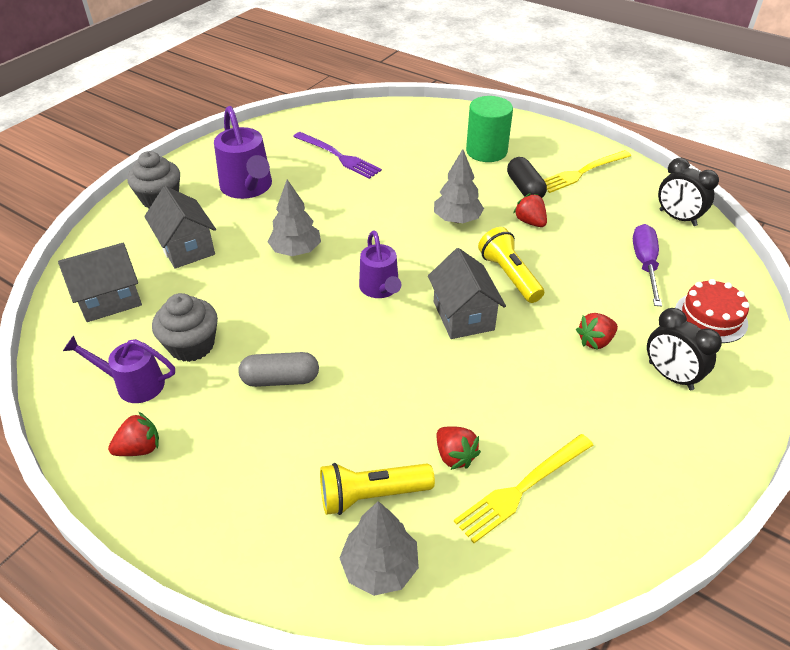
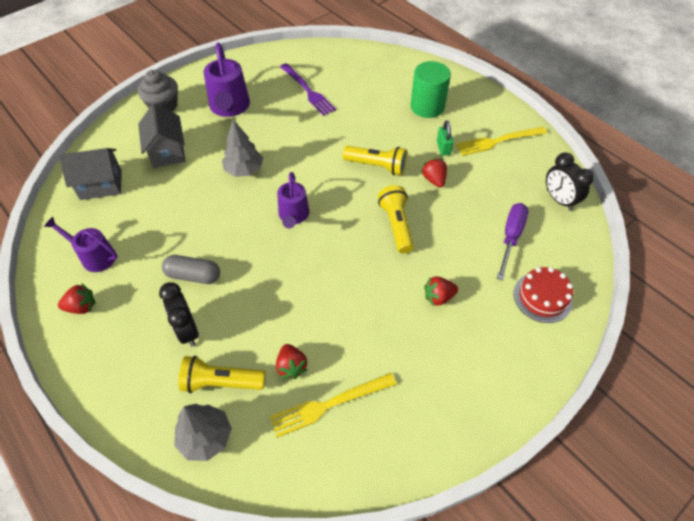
camera: 15 degrees right, 10 degrees up
grey cupcake [152,293,218,362] -> none
grey house [428,248,506,339] -> none
grey tree [434,149,484,223] -> yellow flashlight [343,146,407,175]
black capsule [507,157,547,198] -> green padlock [437,120,454,156]
black clock [647,308,722,390] -> black clock moved to [159,282,199,347]

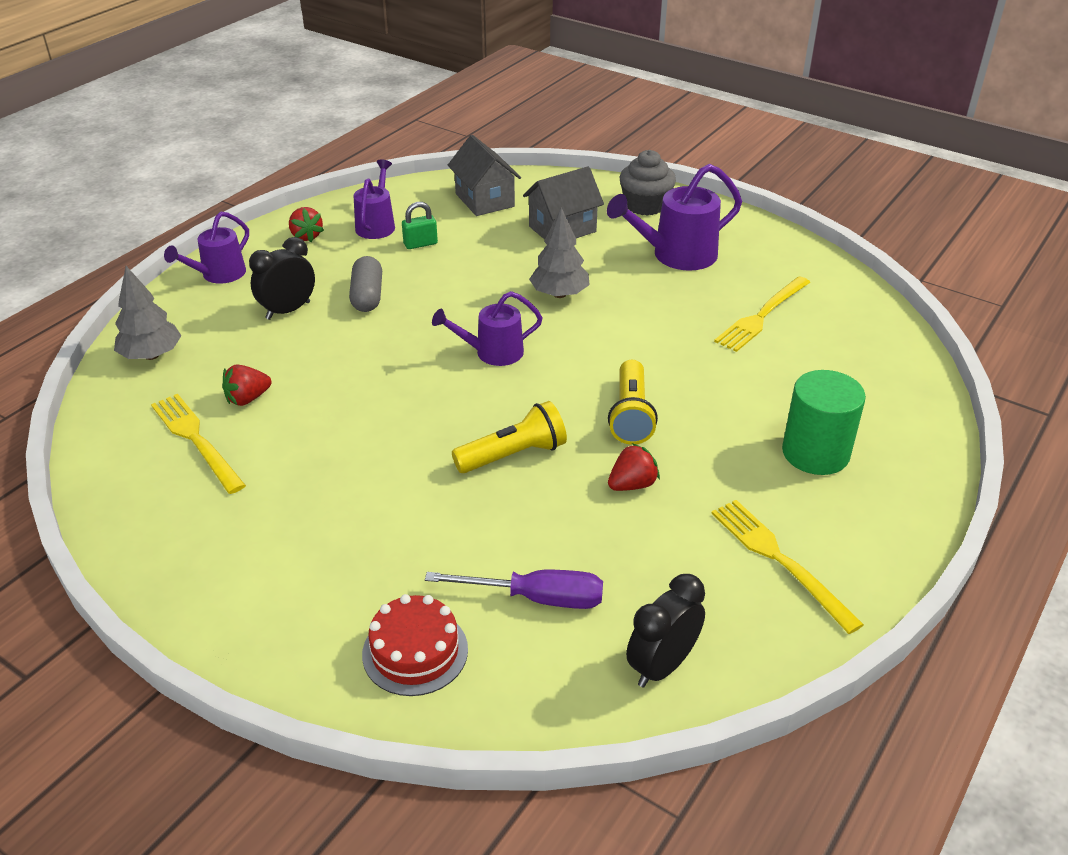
camera: 75 degrees right, 15 degrees down
yellow flashlight [179,356,266,393] -> none
purple fork [280,63,336,116] -> yellow fork [714,276,810,352]
red strawberry [424,276,458,306] -> none
green padlock [437,120,454,156] -> green padlock moved to [402,202,438,249]
none -> purple watering can [164,212,249,284]

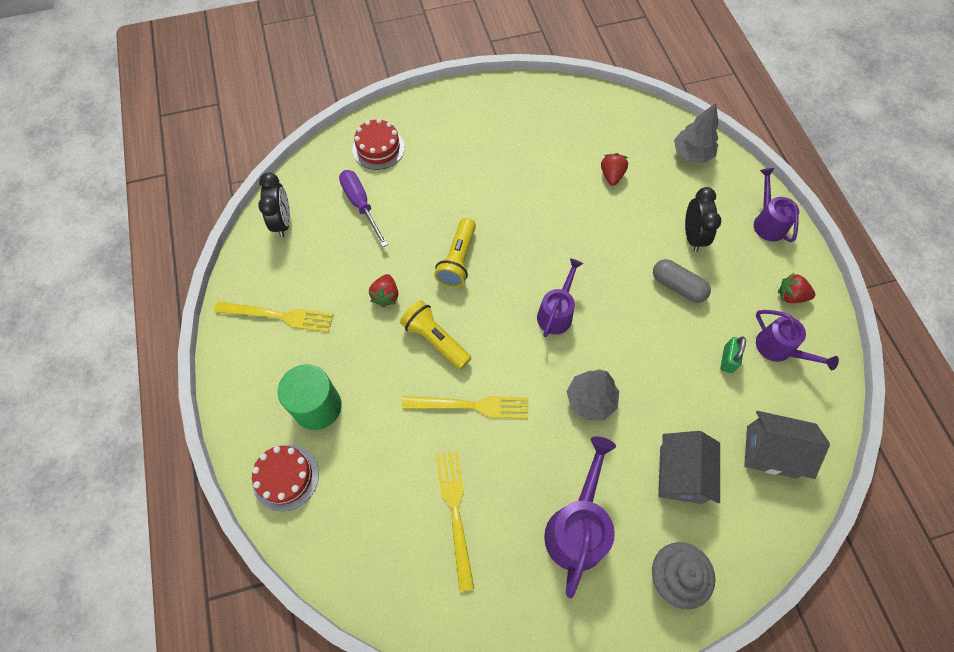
camera: 130 degrees right, 25 degrees up
yellow fork [151,394,246,494] -> yellow fork moved to [402,396,528,419]
purple screwdriver [425,570,603,609] -> purple screwdriver turned 105 degrees clockwise [339,170,388,247]
none -> red cake [252,445,319,511]

